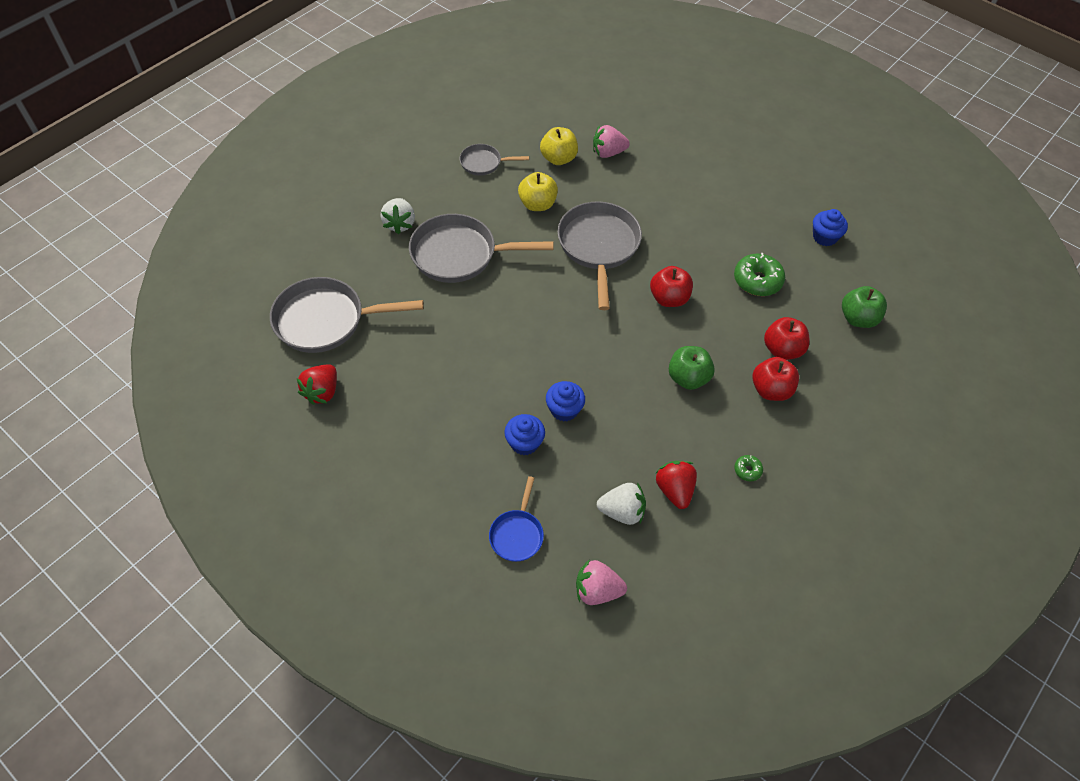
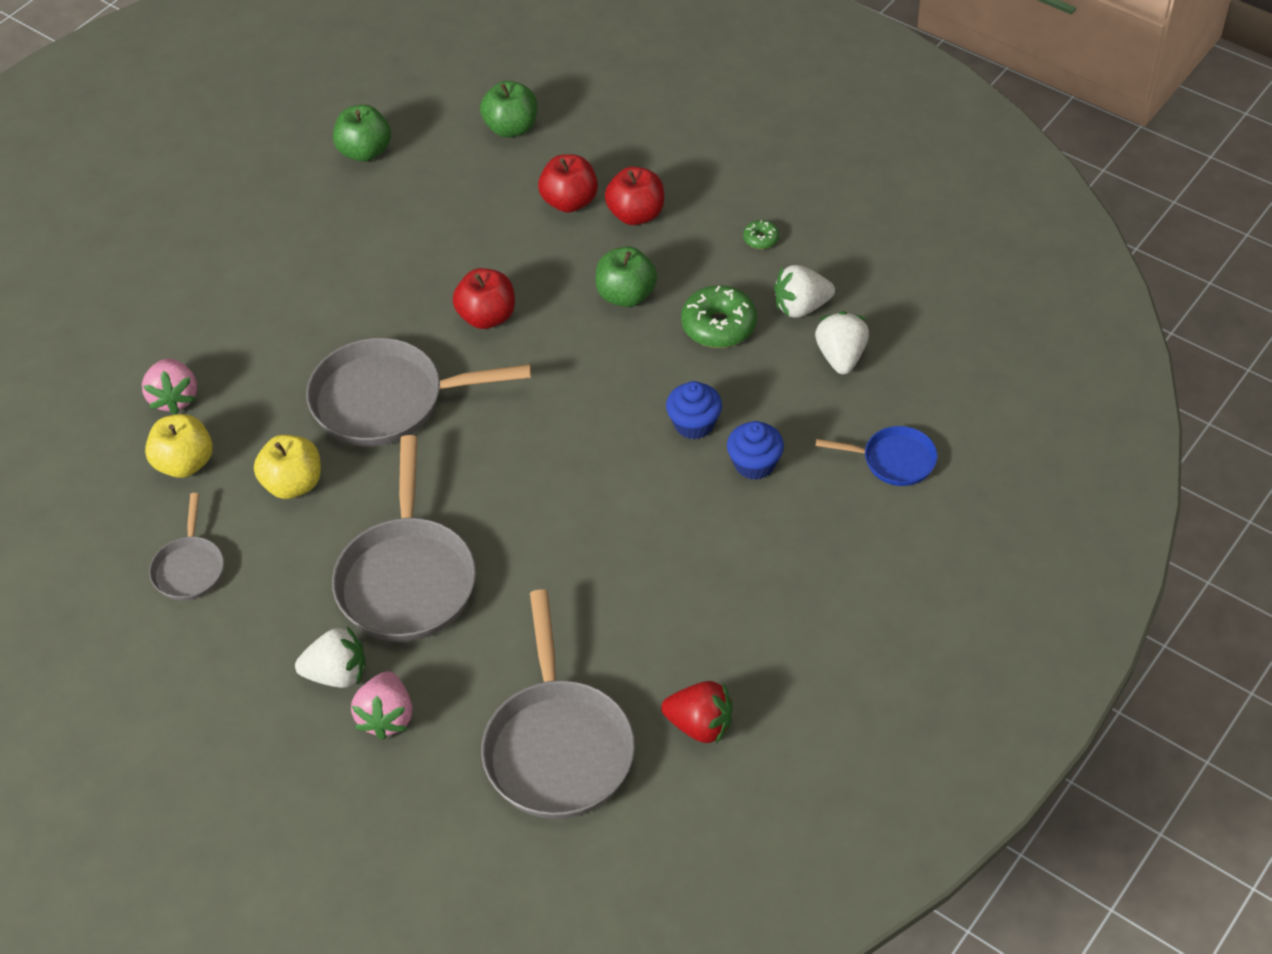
camera: 90 degrees left, 5 degrees down
pink strawberry [576,559,627,605] -> pink strawberry moved to [351,671,413,740]
red strawberry [655,461,697,509] -> white strawberry [774,265,835,318]
green donut [734,253,785,296] -> green donut moved to [681,285,757,348]
blue cupcake [813,209,848,246] -> green apple [333,105,391,162]

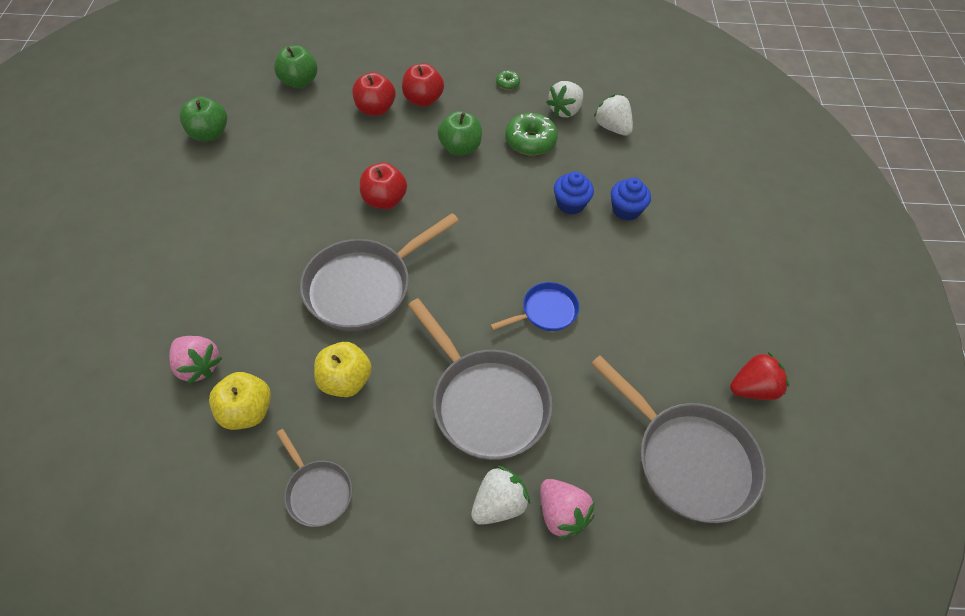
camera: 40 degrees left, 5 degrees up
blue pan [815,426,937,486] -> blue pan moved to [490,282,579,331]

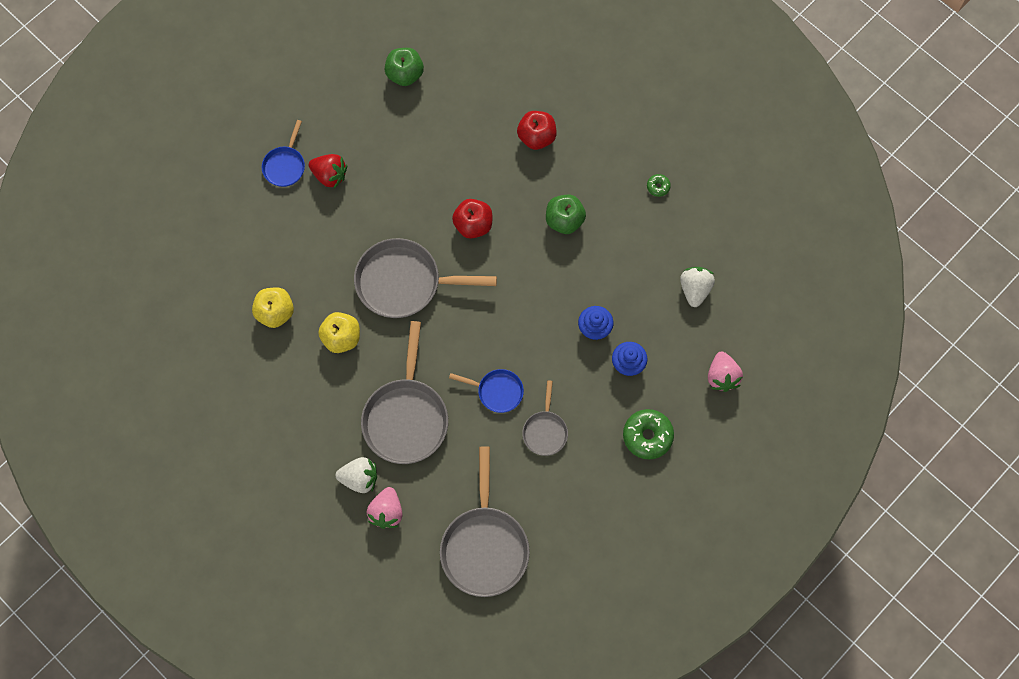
camera: 45 degrees right, 15 degrees up
pink strawberry [169,336,222,384] -> pink strawberry moved to [708,352,743,392]
green apple [274,45,317,88] -> none
grey pan [276,429,352,527] -> grey pan moved to [522,380,568,456]
red apple [402,63,444,107] -> none
green donut [505,113,558,155] -> green donut moved to [623,409,674,459]
white strawberry [546,81,583,117] -> none
red strawberry [730,352,789,400] -> red strawberry moved to [309,154,347,188]
none -> blue pan [262,120,305,187]

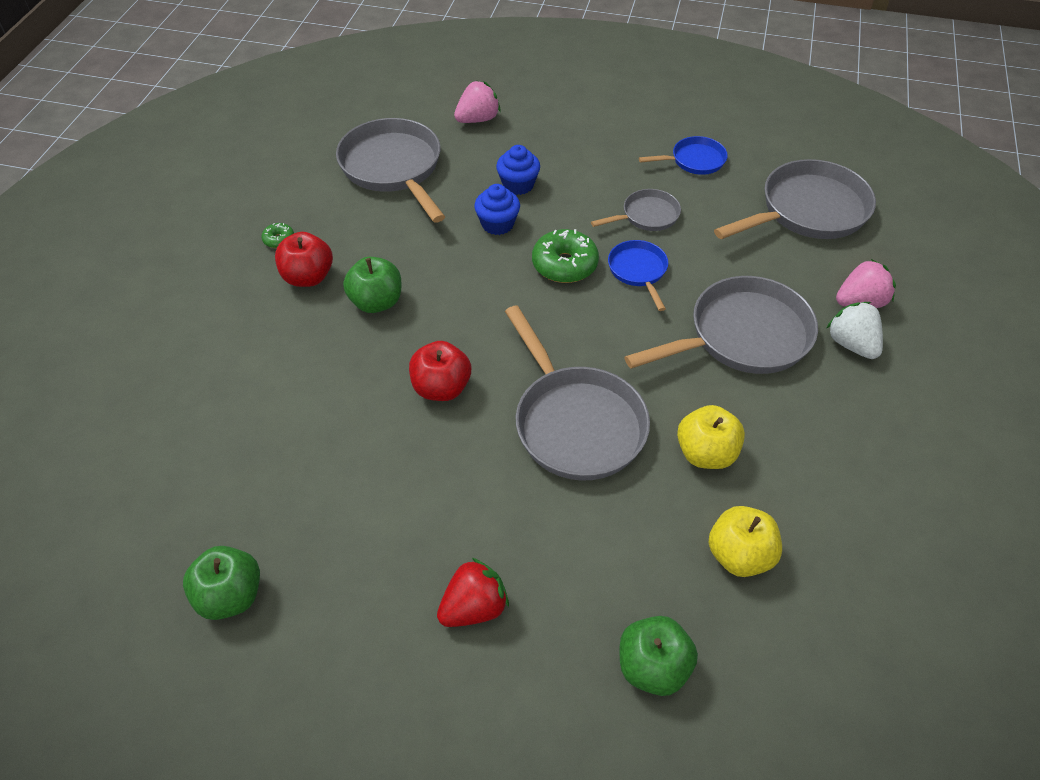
camera: 120 degrees left, 20 degrees down
blue pan [262,120,305,187] -> blue pan moved to [639,136,728,175]
red strawberry [309,154,347,188] -> red strawberry turned 60 degrees clockwise [437,558,509,627]
red apple [517,111,557,150] -> red apple moved to [275,232,333,287]
green donut [623,409,674,459] -> green donut moved to [532,229,599,283]
white strawberry [680,267,715,307] -> grey pan [336,118,445,223]
none -> green apple [620,616,698,696]

